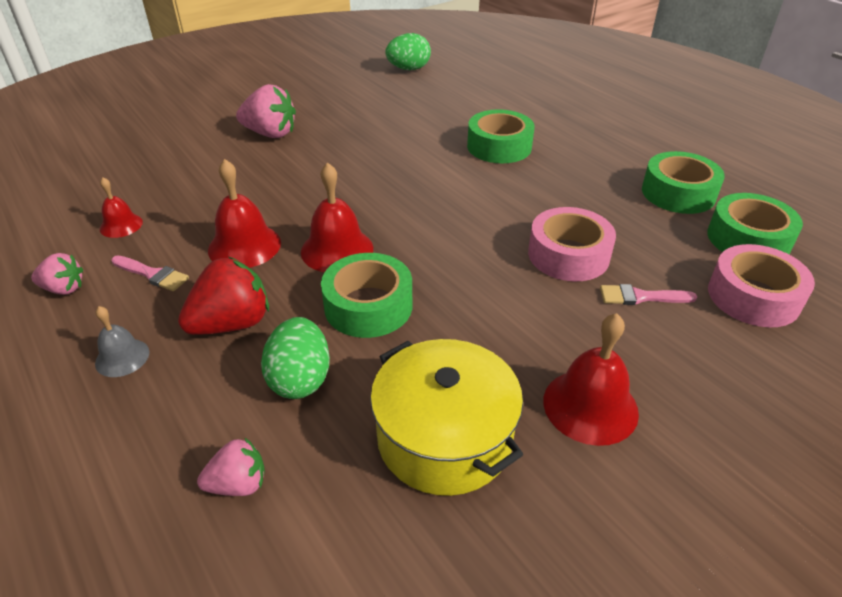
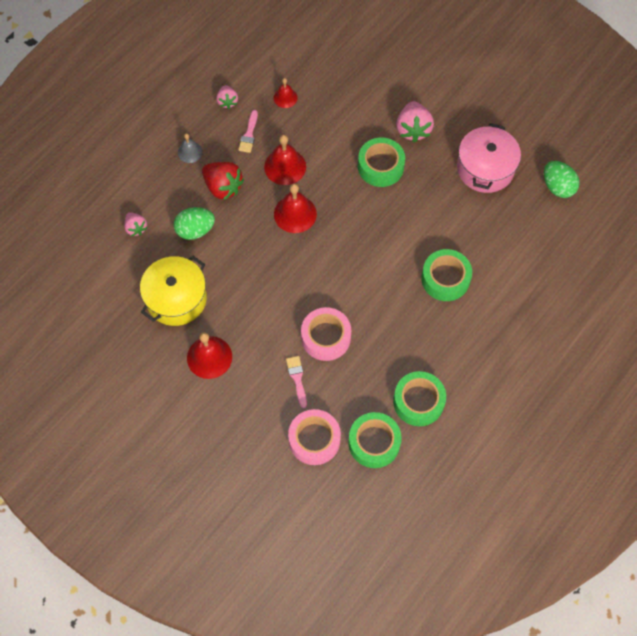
camera: 75 degrees right, 25 degrees up
green tape [321,253,412,338] -> green tape moved to [358,137,405,187]
none -> pink pot [457,123,521,193]

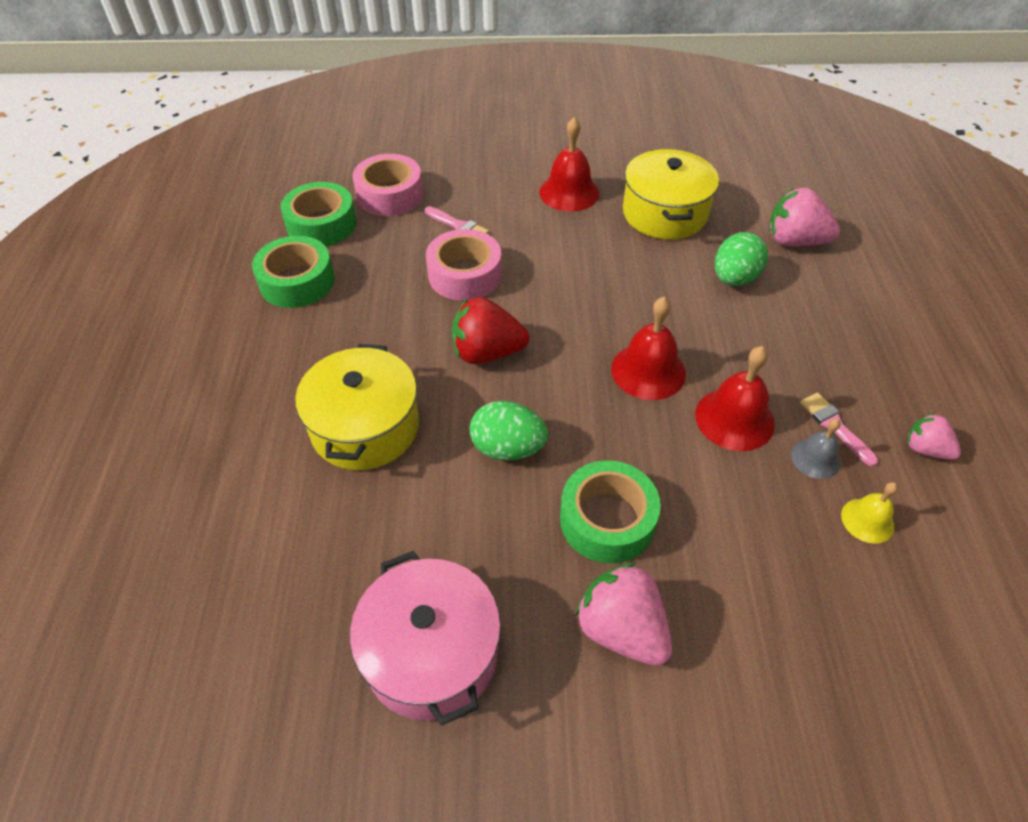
camera: 140 degrees right, 15 degrees down
pink strawberry [124,213,147,236] -> pink strawberry [769,188,840,246], size x1.68
grey bell [178,133,202,163] -> grey bell moved to [791,419,841,479]
red strawberry [202,162,244,200] -> red strawberry moved to [451,297,529,364]
red bell [274,78,298,108] -> yellow bell [841,482,898,544]
green tape [421,249,472,301] -> yellow pot [295,344,419,470]
green egg [544,161,580,198] -> green egg moved to [470,401,548,461]

